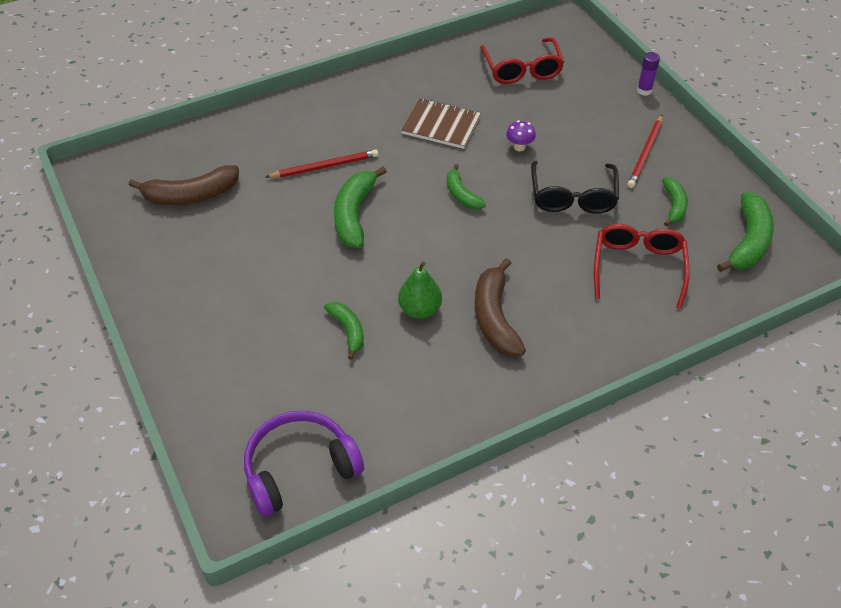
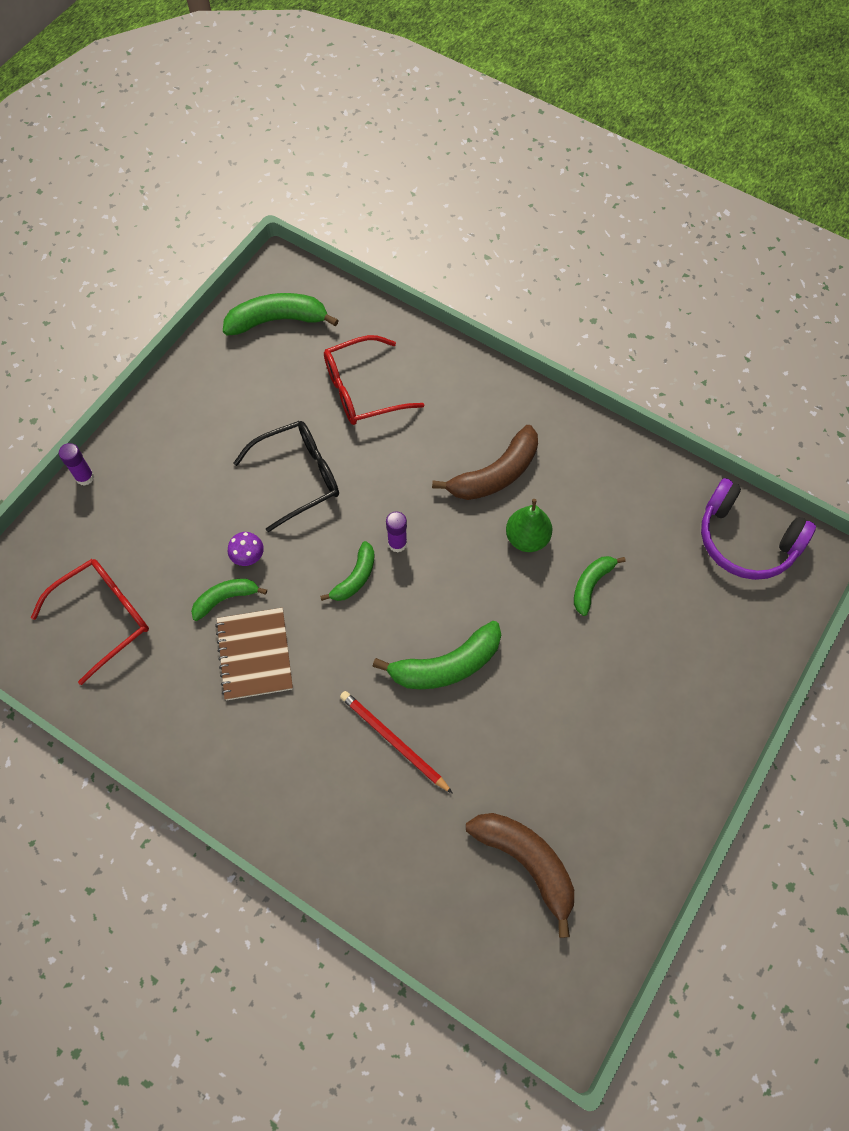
camera: 120 degrees left, 15 degrees up
red pencil [628,115,663,188] -> none
green banana [662,178,688,227] -> green banana moved to [191,579,267,621]
none -> purple glue stick [386,511,407,553]

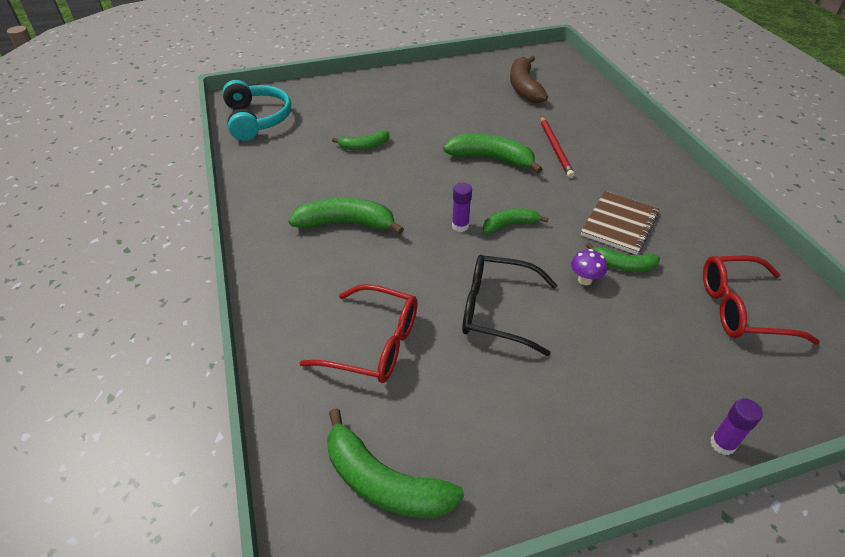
camera: 140 degrees left, 20 degrees down
brown banana [432,425,538,500] -> green banana [288,198,404,234]
green pear [506,499,552,552] -> none
purple headphones [701,478,816,580] -> turquoise headphones [222,80,291,141]

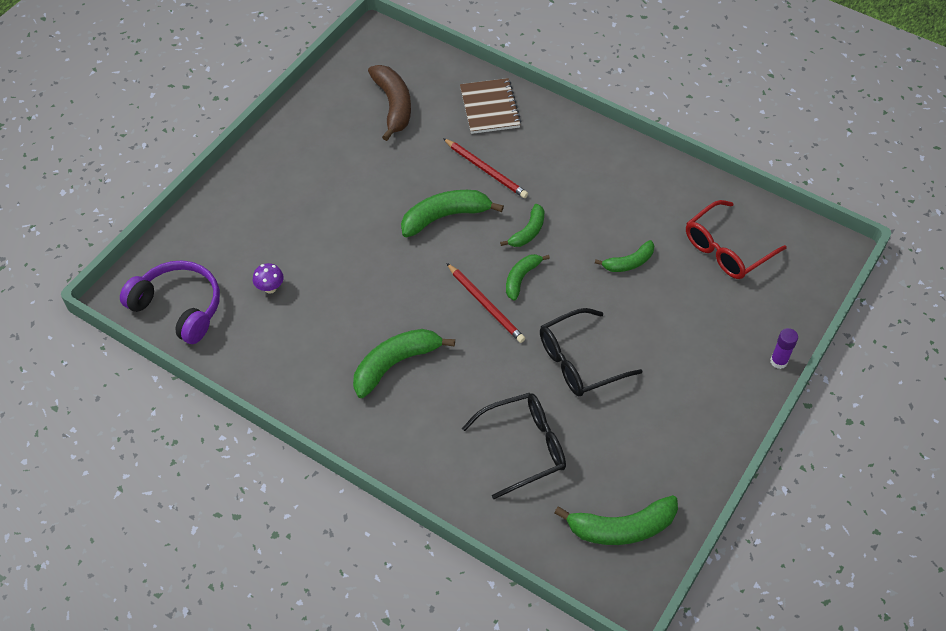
camera: 40 degrees left, 10 degrees up
turquoise headphones [222,80,291,141] -> purple headphones [120,260,220,344]
red glasses [299,284,418,383] -> black glasses [462,393,566,499]
green banana [332,130,389,150] -> green banana moved to [500,204,544,247]
purple glue stick [452,183,472,232] -> red pencil [447,263,525,343]
brown banana [510,55,548,103] -> brown banana turned 150 degrees counterclockwise [368,65,411,141]
purple mushroom [571,249,607,285] -> purple mushroom moved to [253,263,284,294]
brown notebook [581,191,659,255] -> brown notebook moved to [460,78,521,134]

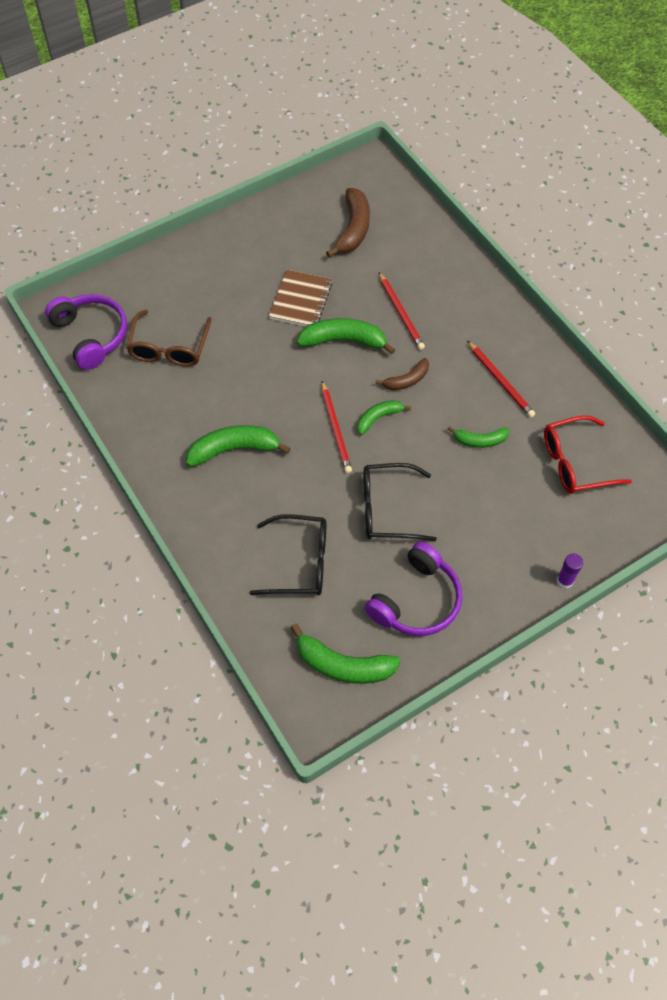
camera: 25 degrees right, 5 degrees up
purple mushroom [253,263,284,294] -> brown glasses [126,310,212,367]
brown notebook [460,78,521,134] -> brown notebook moved to [269,270,332,326]
green banana [500,204,544,247] -> brown banana [376,358,429,390]
none -> purple headphones [365,542,462,636]
none -> red pencil [467,341,535,418]

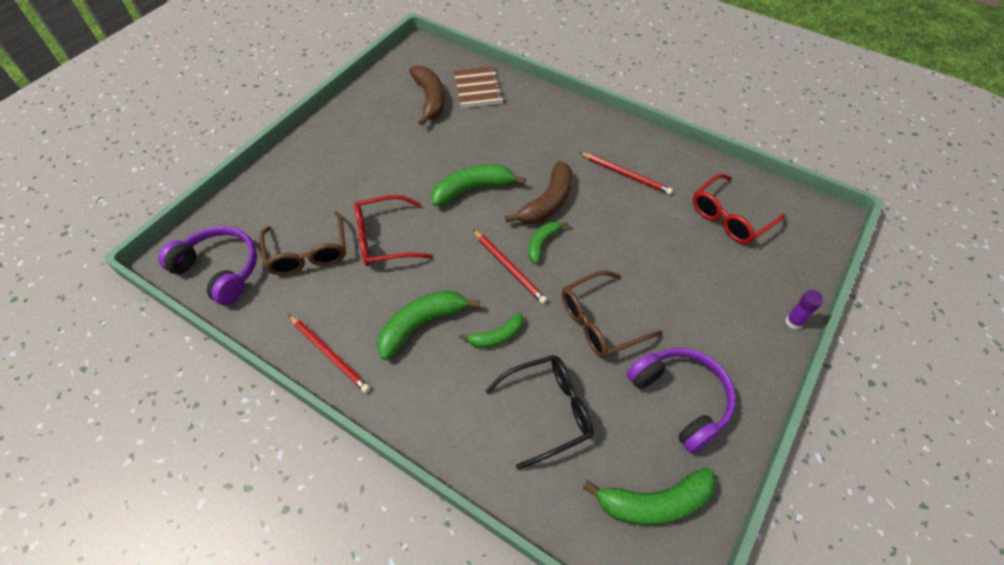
camera: 25 degrees left, 5 degrees down
brown notebook [269,270,332,326] -> brown notebook moved to [454,66,504,108]
black glasses [364,463,437,541] -> brown glasses [562,271,663,358]
purple headphones [365,542,462,636] -> purple headphones turned 45 degrees counterclockwise [627,348,736,453]
brown banana [376,358,429,390] -> brown banana [505,161,572,224], size x1.67
red pencil [379,272,425,350] -> red pencil moved to [289,315,370,393]
green banana [448,426,509,448] -> green banana moved to [460,313,523,348]
none -> red glasses [354,195,433,266]

